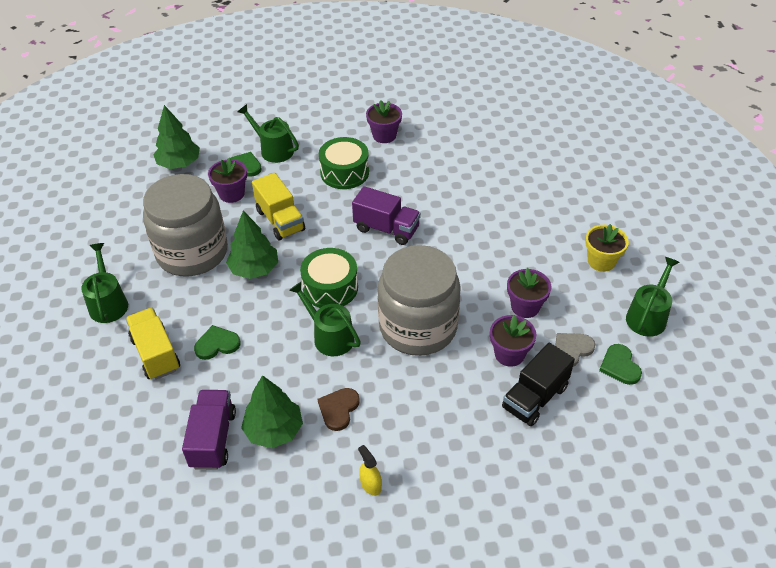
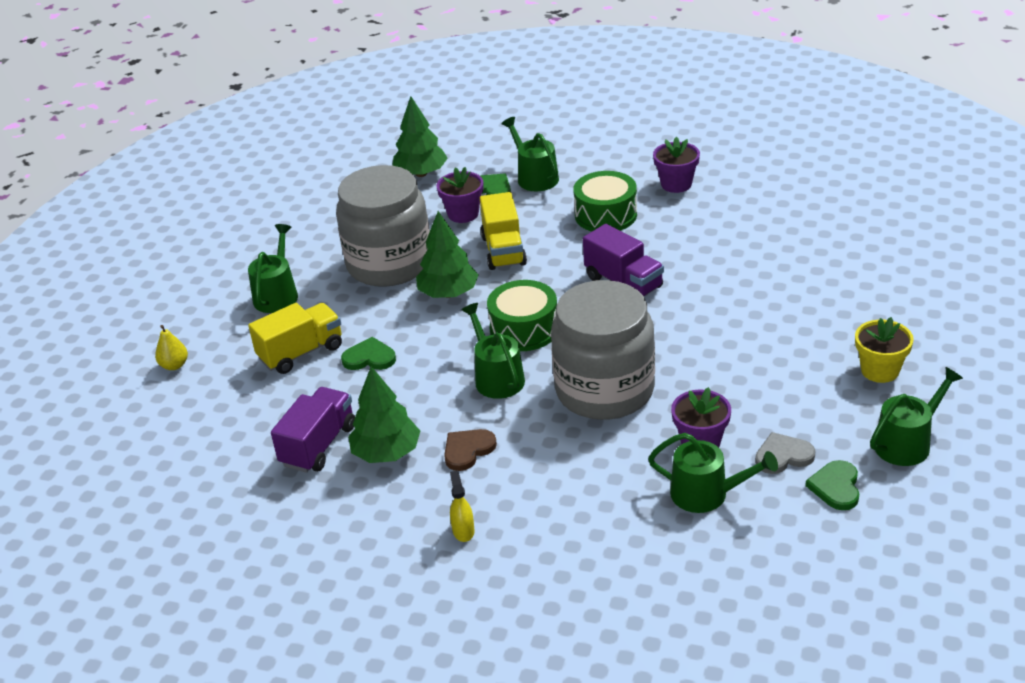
camera: 25 degrees right, 10 degrees down
yellow truck [126,308,180,380] -> yellow truck turned 60 degrees clockwise [248,303,342,374]
black truck [502,343,575,426] -> green watering can [648,433,778,513]
purple flower pot [507,268,551,318] -> none
none -> yellow pear [155,325,188,370]

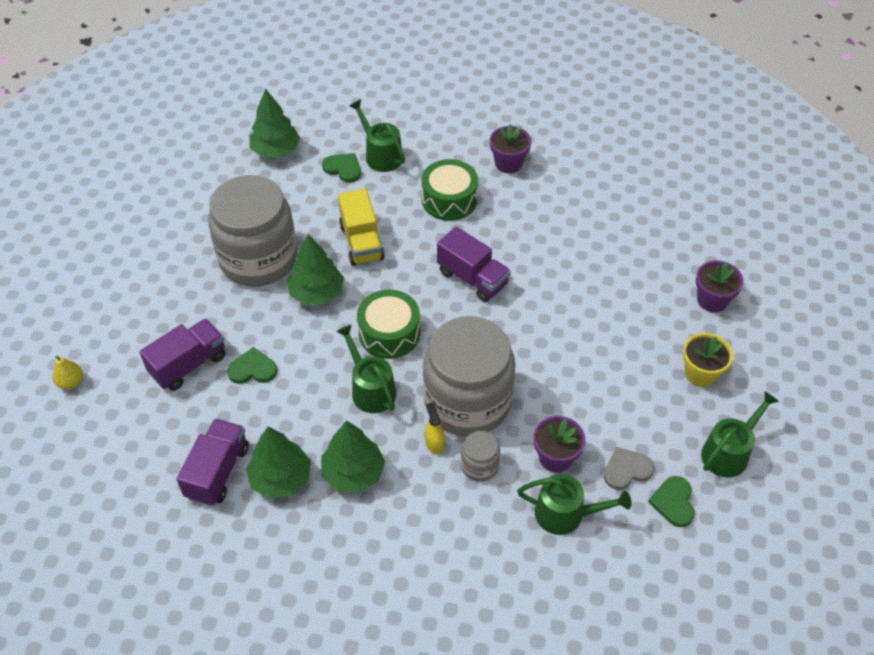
camera: 10 degrees left, 15 degrees up
green watering can [248,224,298,313] -> none
yellow truck [248,303,342,374] -> purple truck [139,319,226,391]
purple flower pot [436,167,483,223] -> purple flower pot moved to [696,261,744,312]
brown heart [444,429,497,471] -> green tree [321,420,385,493]
yellow spray bottle [450,471,475,542] -> yellow spray bottle moved to [425,402,445,454]
none -> grey jar [461,431,500,481]

